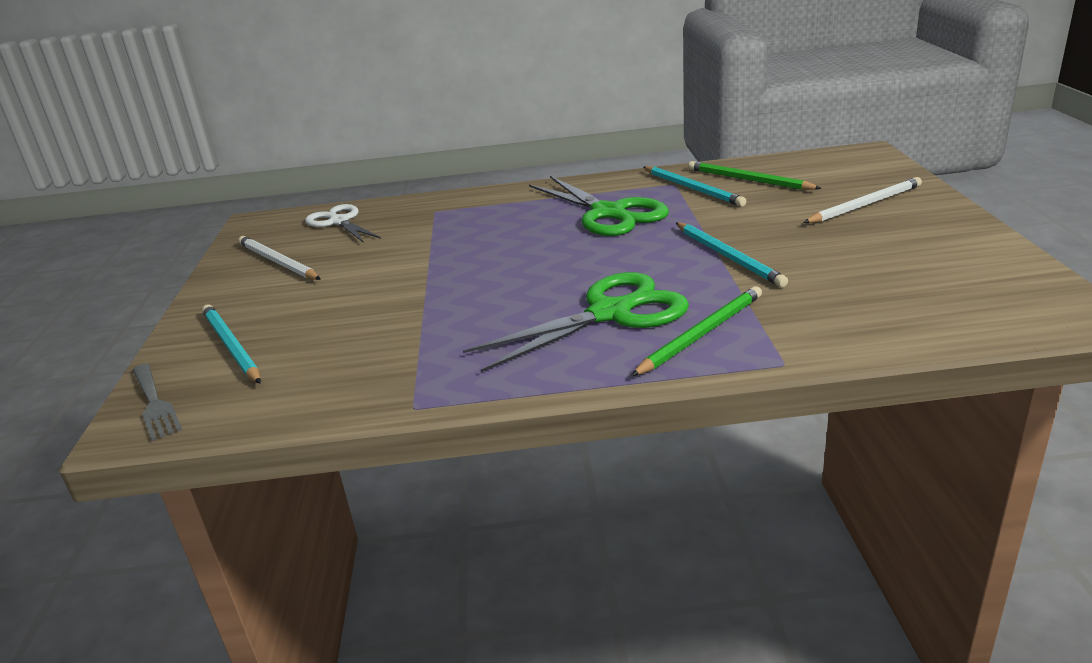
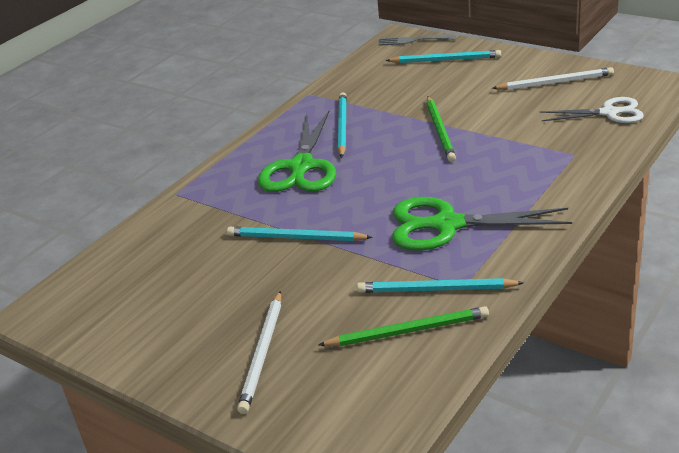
camera: 130 degrees right, 5 degrees up
green pencil [631,286,762,376] -> green pencil moved to [427,97,456,162]
none -> turquoise pencil [338,92,347,158]

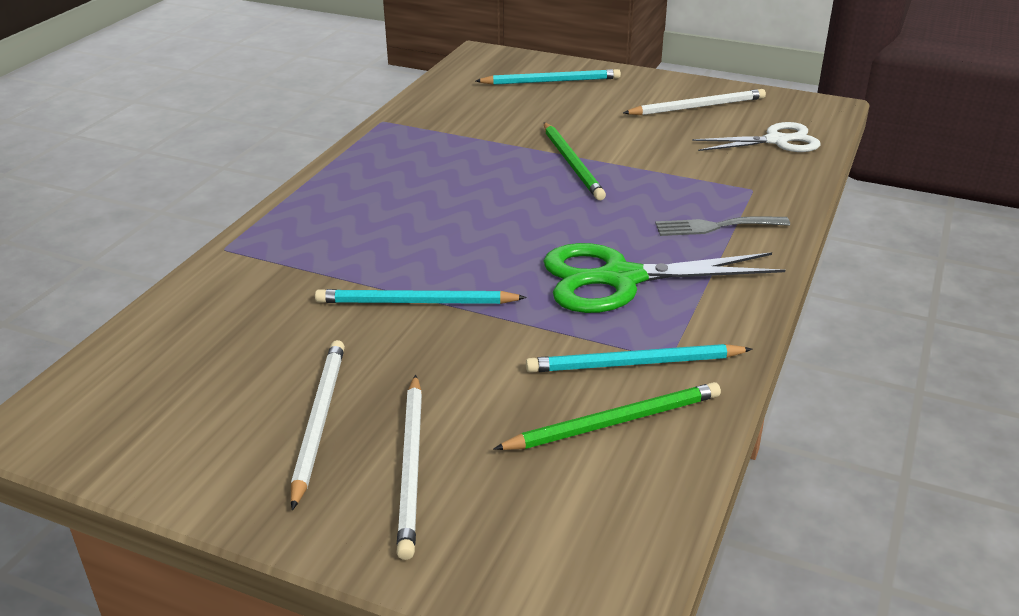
camera: 15 degrees left, 0 degrees up
green scissors [258,111,336,192] -> none
turquoise pencil [338,92,347,158] -> none
grey fork [379,35,456,46] -> grey fork moved to [655,217,790,236]
none -> white pencil [291,340,345,510]

